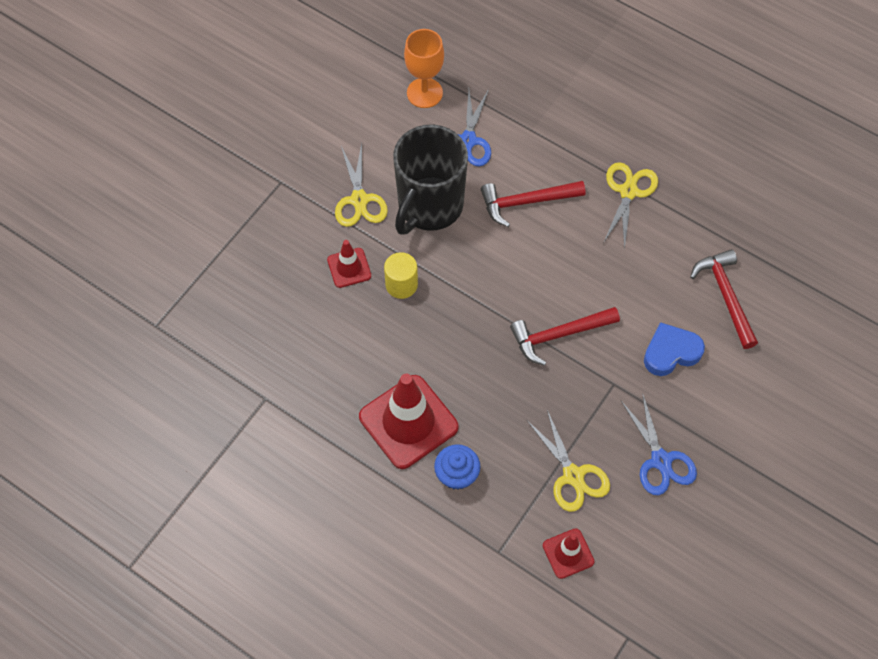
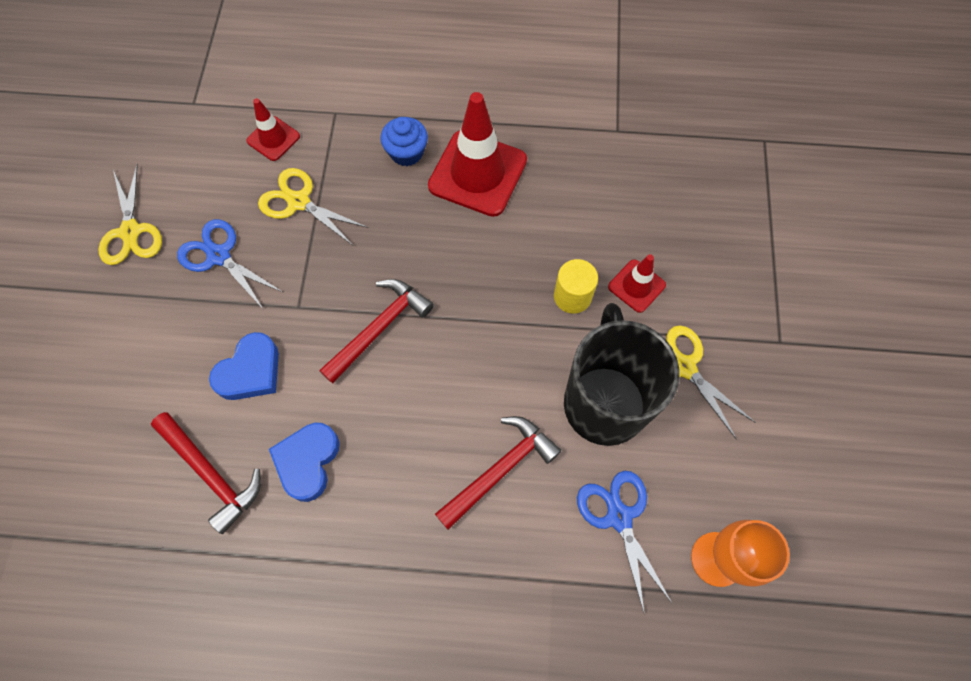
camera: 150 degrees right, 5 degrees up
yellow scissors [604,162,658,250] -> yellow scissors moved to [98,164,162,265]
none -> blue heart [269,423,340,502]

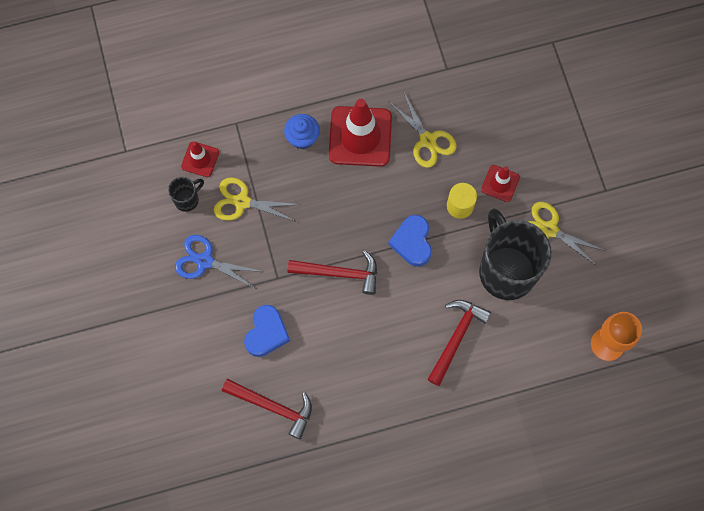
camera: 20 degrees left, 5 degrees up
yellow scissors [98,164,162,265] -> yellow scissors moved to [390,91,457,168]
blue heart [269,423,340,502] -> blue heart moved to [388,215,432,267]
red hammer [319,279,434,384] -> red hammer turned 75 degrees clockwise [288,250,377,295]
blue scissors [577,471,672,615] -> none
none -> black mug [168,177,204,212]

